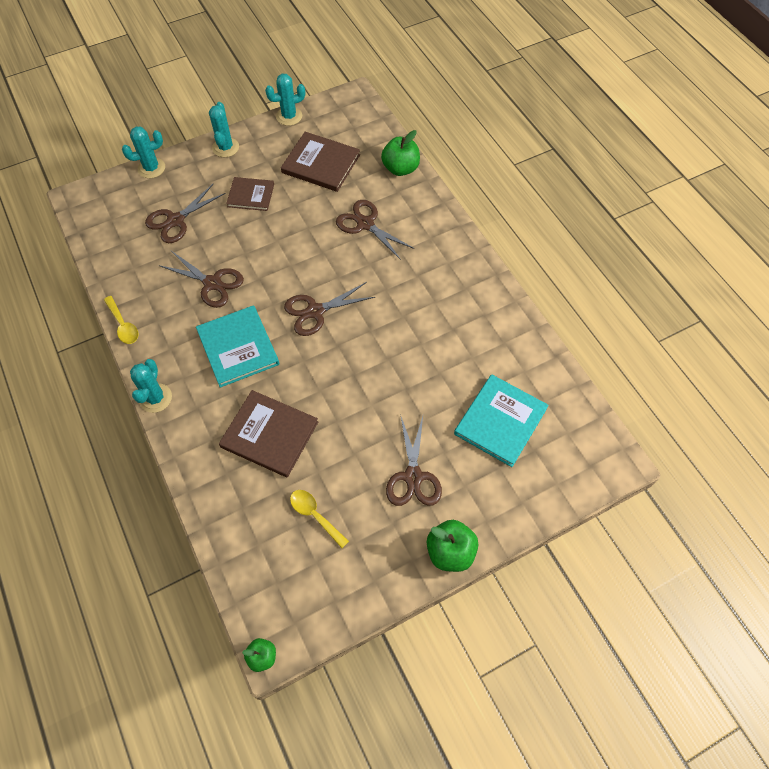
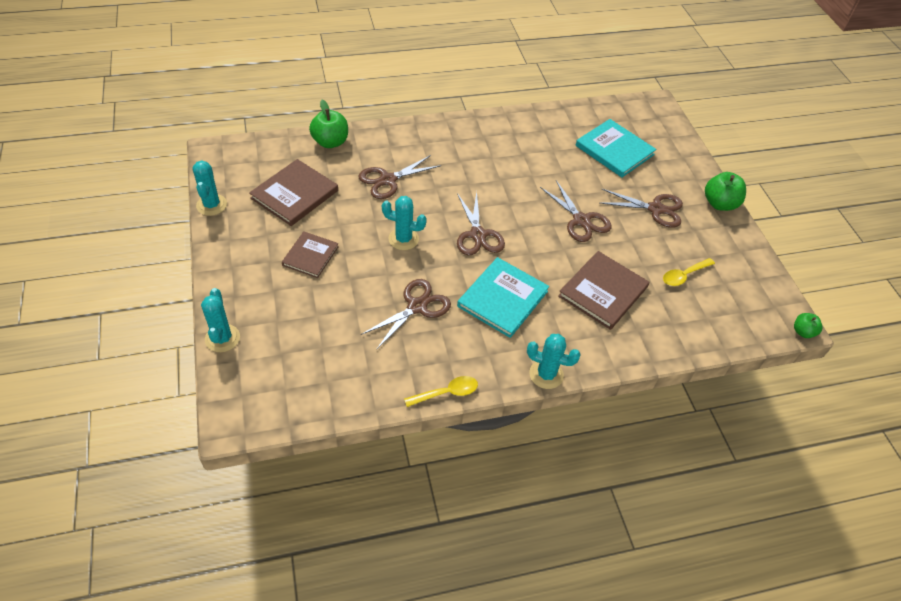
camera: 80 degrees left, 10 degrees down
brown scissors [145,184,226,243] -> brown scissors moved to [540,180,612,242]
turquoise book [196,305,279,388] -> turquoise book turned 45 degrees counterclockwise [457,257,549,338]
turquoise cactus [209,102,239,157] -> turquoise cactus moved to [382,196,427,250]

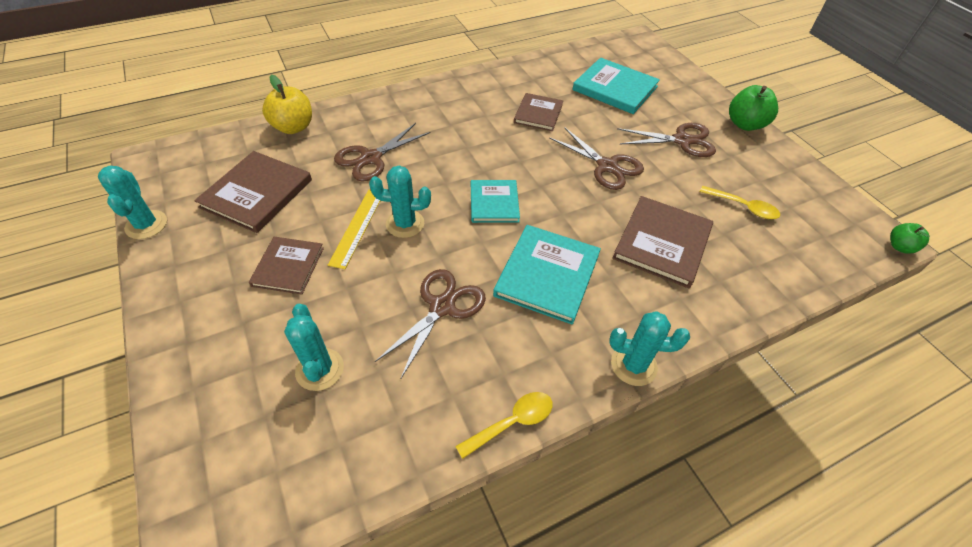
camera: 10 degrees left, 0 degrees up
turquoise cactus [201,288,240,352] -> turquoise cactus moved to [284,304,344,391]
green apple [309,100,348,148] -> yellow apple [262,75,312,134]
brown scissors [457,191,505,255] -> turquoise book [471,180,520,223]
yellow spoon [663,258,715,286] -> yellow spoon turned 105 degrees counterclockwise [700,186,780,219]
none -> yellow ruler [328,190,380,269]
none -> brown book [514,93,563,131]

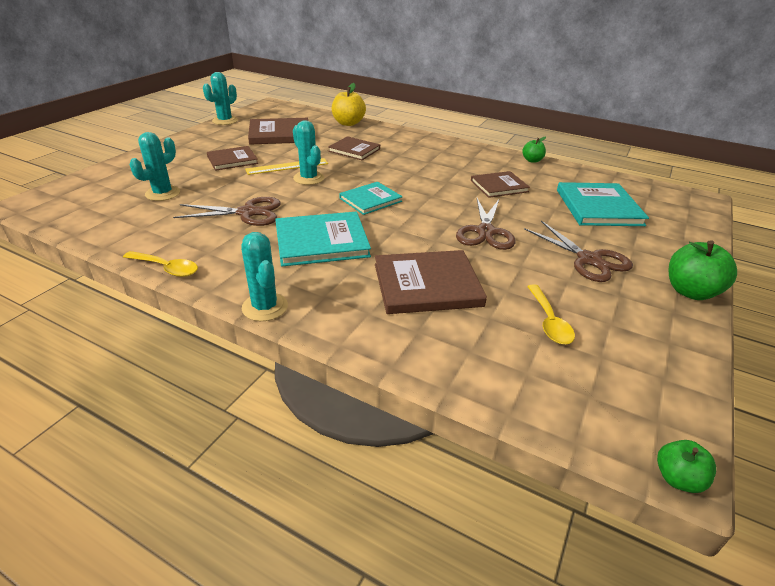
camera: 55 degrees right, 15 degrees down
brown scissors [334,123,430,181] -> brown book [328,136,380,160]
none -> green apple [522,137,546,163]

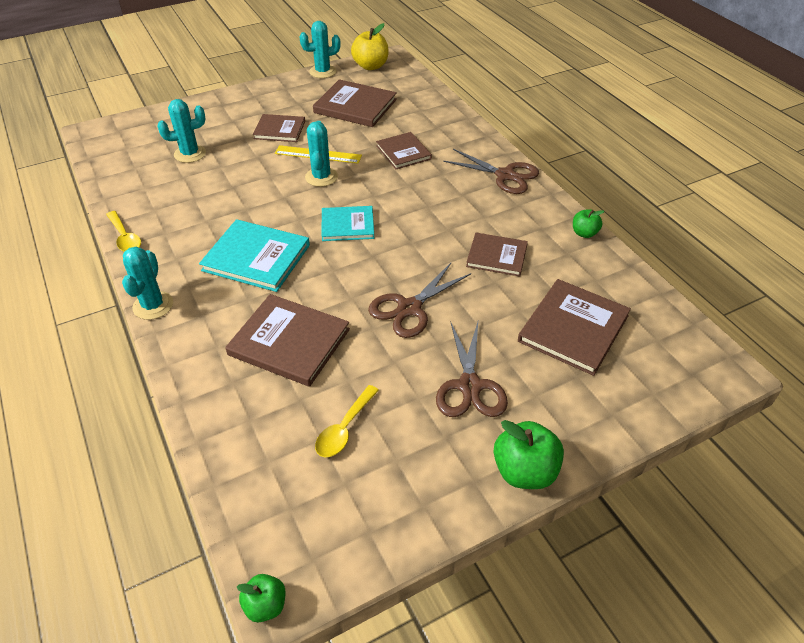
camera: 35 degrees right, 10 degrees up
brown scissors [173,197,281,226] -> brown scissors moved to [443,149,539,194]
yellow apple [332,83,366,126] -> yellow apple moved to [351,23,389,70]
turquoise book [557,182,649,226] -> brown book [518,279,631,376]

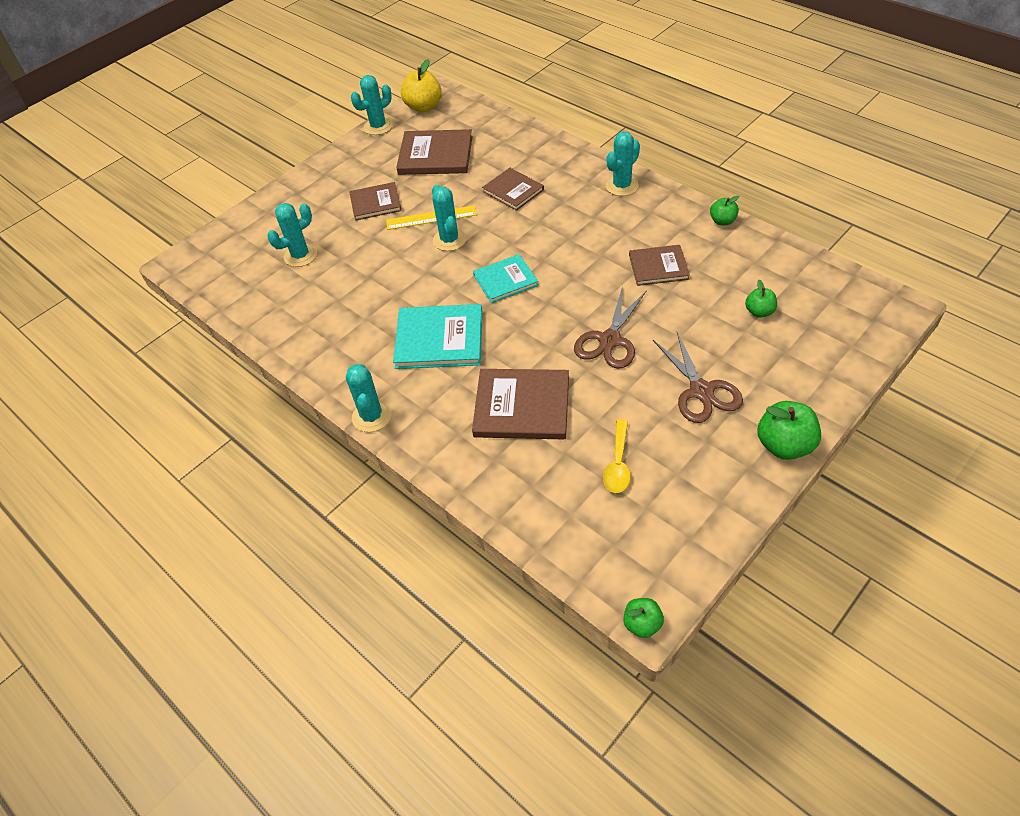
camera: 15 degrees left, 5 degrees up
yellow spoon [106,211,141,252] -> none
brown scissors [443,149,539,194] -> turquoise cactus [606,132,640,196]
brown book [518,279,631,376] -> green apple [745,280,777,318]

